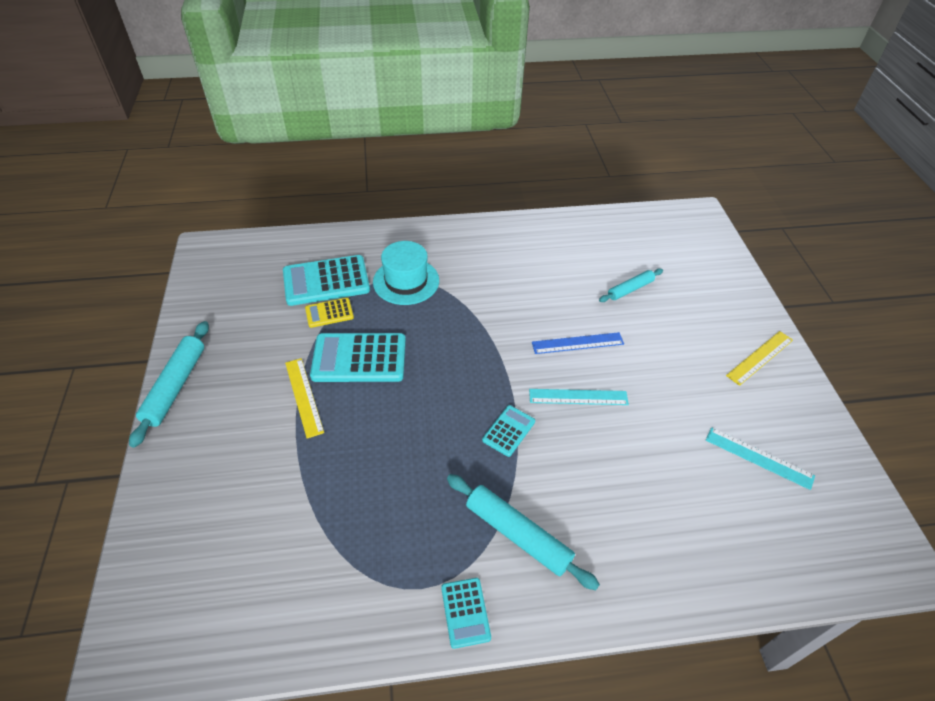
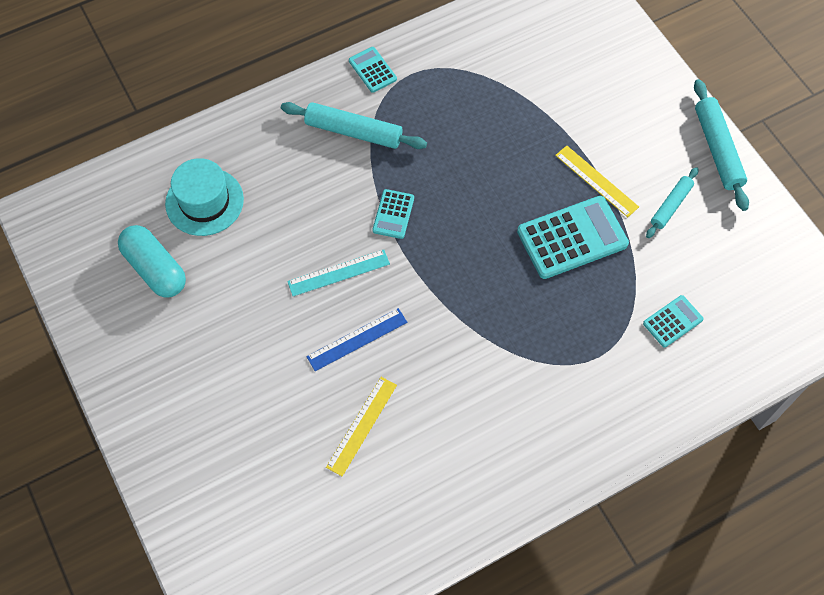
camera: 160 degrees right, 15 degrees up
turquoise calculator [283,255,370,306] -> turquoise calculator [643,295,703,348], size x0.52
yellow calculator [305,298,354,328] -> none
turquoise hat [373,241,439,305] -> turquoise hat moved to [165,158,244,236]
turquoise rolling pin [599,269,663,302] -> turquoise rolling pin moved to [646,167,699,238]
turquoise ruler [706,427,815,490] -> turquoise capsule [118,225,186,298]
yellow ruler [726,331,793,386] -> yellow ruler moved to [326,377,397,476]

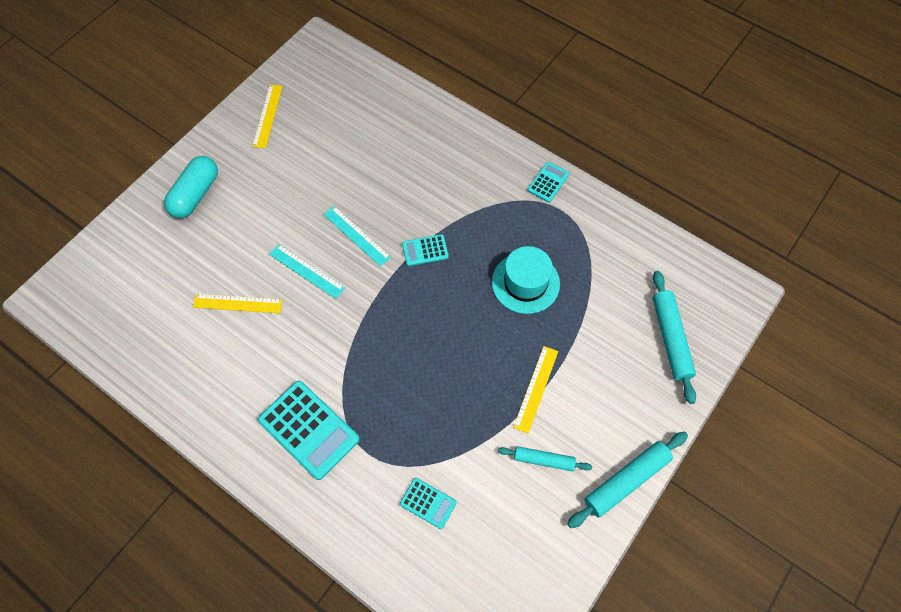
camera: 65 degrees right, 0 degrees up
turquoise capsule [118,225,186,298] -> turquoise capsule moved to [164,156,218,218]
turquoise hat [165,158,244,236] -> turquoise hat moved to [492,246,560,314]
turquoise rolling pin [281,102,427,149] -> turquoise rolling pin moved to [653,271,696,404]
blue ruler [306,308,407,371] -> turquoise ruler [269,244,345,299]
turquoise calculator [517,196,629,279] -> turquoise calculator moved to [258,381,360,480]
none -> yellow ruler [252,85,283,148]

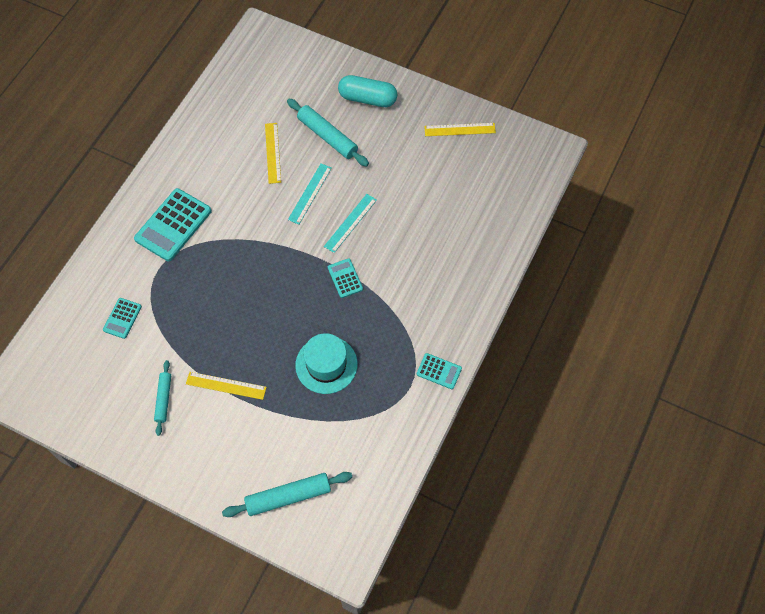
camera: 80 degrees right, 0 degrees up
turquoise rolling pin [567,432,688,528] -> turquoise rolling pin moved to [287,99,369,167]

